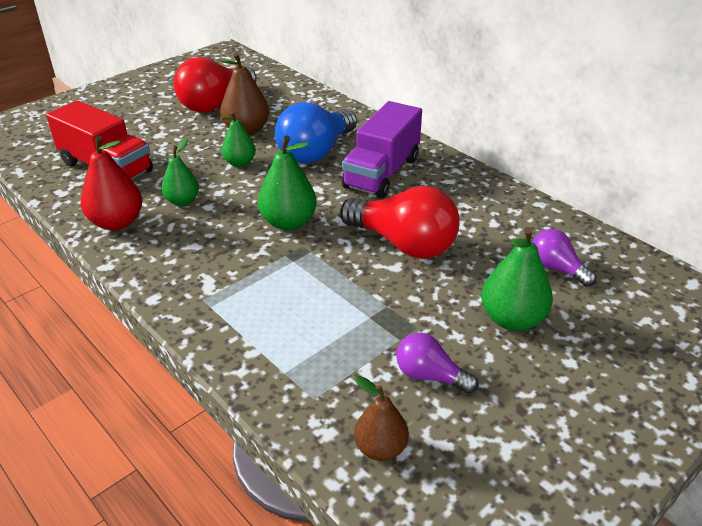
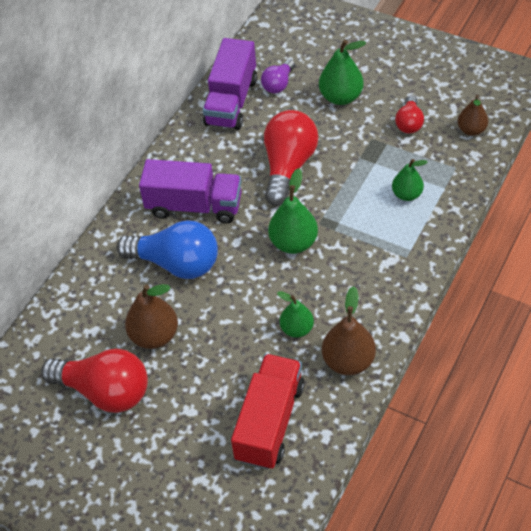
camera: 105 degrees left, 15 degrees up
red pear [81,135,142,230] -> brown pear [322,286,376,375]
green pear [220,111,256,167] -> green pear moved to [392,159,427,201]
purple light bulb [396,333,478,394] -> red light bulb [395,95,424,134]
none -> purple truck [203,38,257,130]

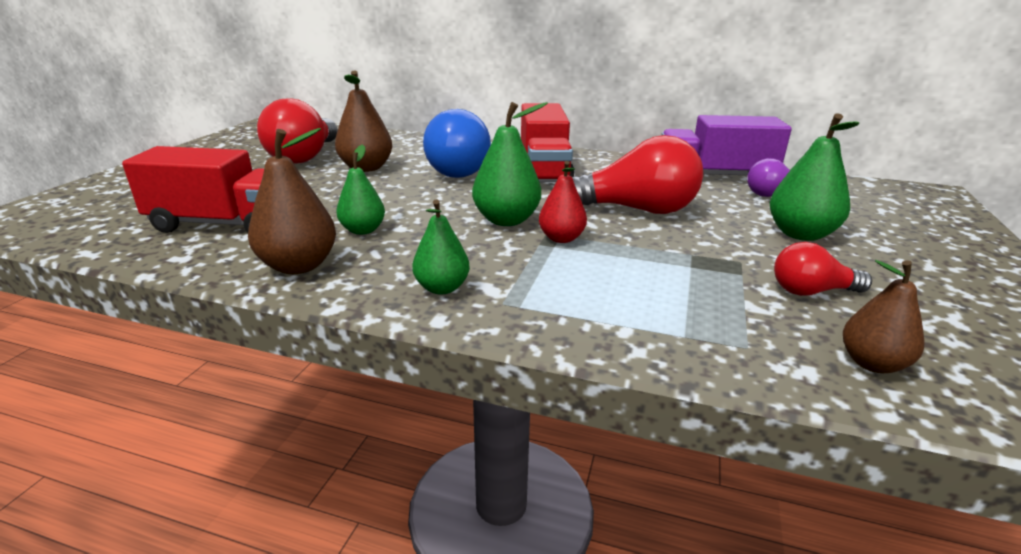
camera: 75 degrees right, 25 degrees down
purple truck [139,159,242,223] -> red truck [521,103,575,182]
green pear [392,159,427,201] -> green pear moved to [412,199,470,294]
none -> red pear [539,161,587,243]

